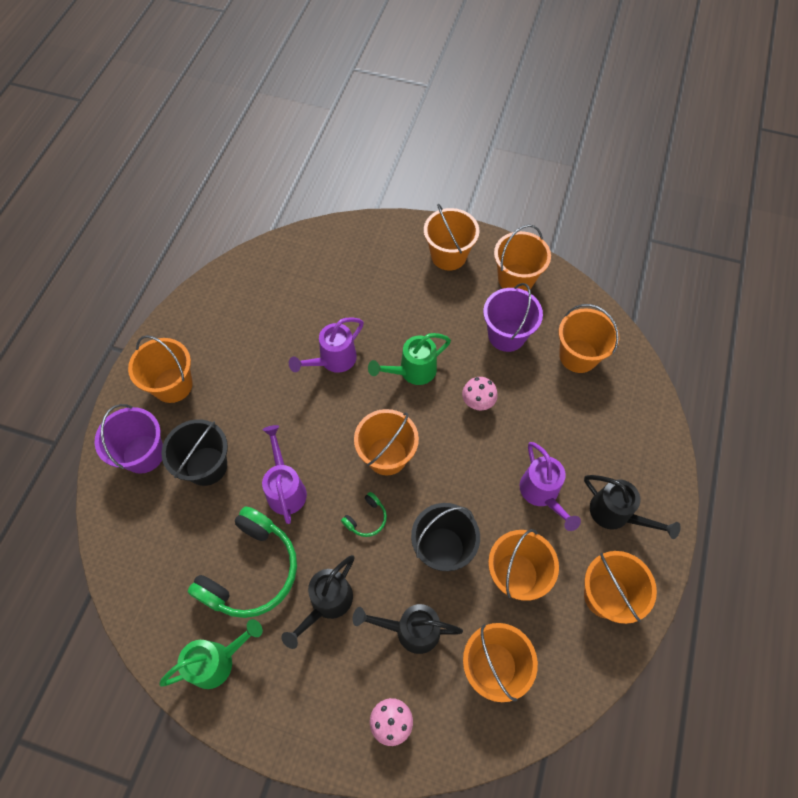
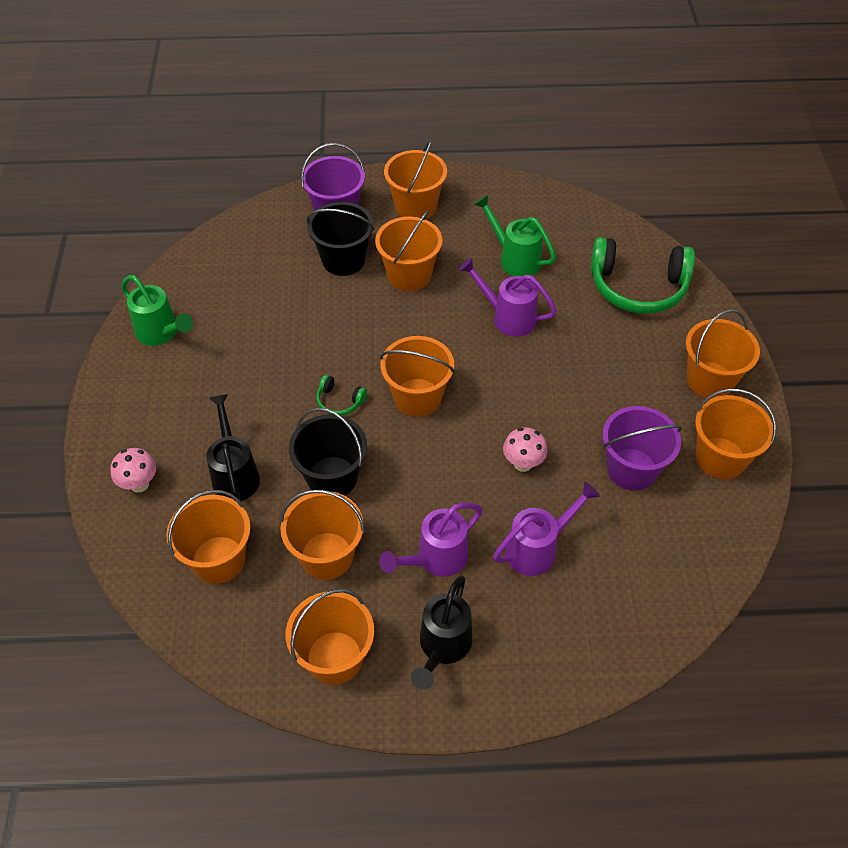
camera: 70 degrees right, 10 degrees down
green headphones [188,506,297,618] -> green headphones moved to [591,237,695,314]
purple watering can [262,425,307,524] -> purple watering can moved to [493,482,600,576]
black watering can [281,555,355,649] -> none
green watering can [368,333,451,385] -> green watering can moved to [474,195,556,276]
orange bucket [559,304,619,373] -> orange bucket moved to [375,210,442,291]

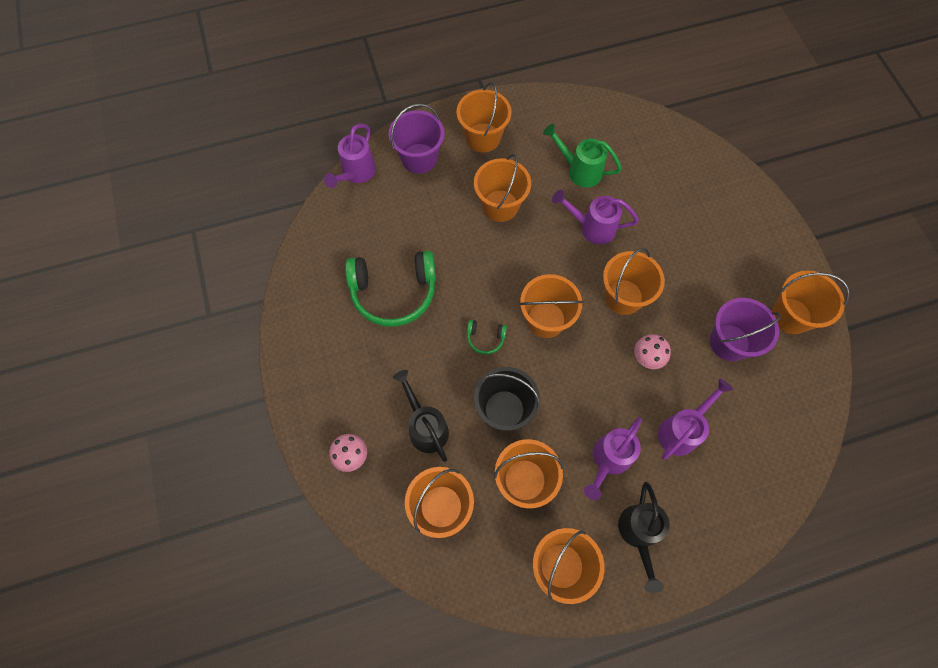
camera: 15 degrees left, 15 degrees up
green watering can [121,275,193,346] -> none
black bucket [306,202,374,276] -> none
green headphones [591,237,695,314] -> green headphones moved to [345,251,436,327]
orange bucket [686,309,760,399] -> orange bucket moved to [603,248,665,315]
none -> purple watering can [324,124,376,188]

